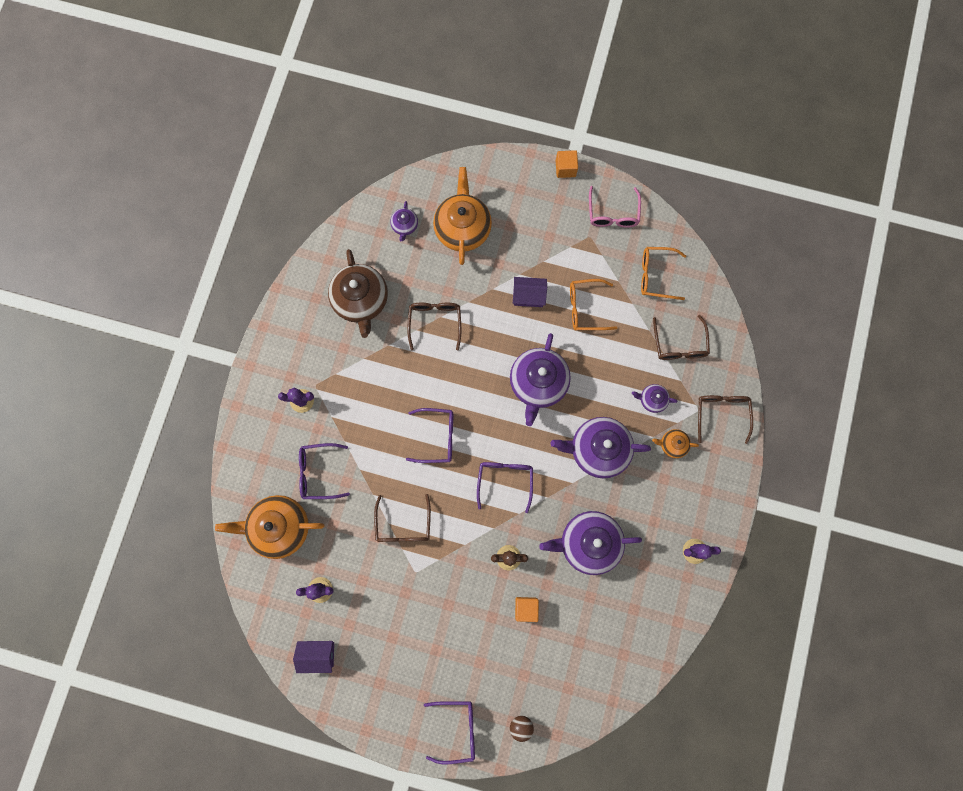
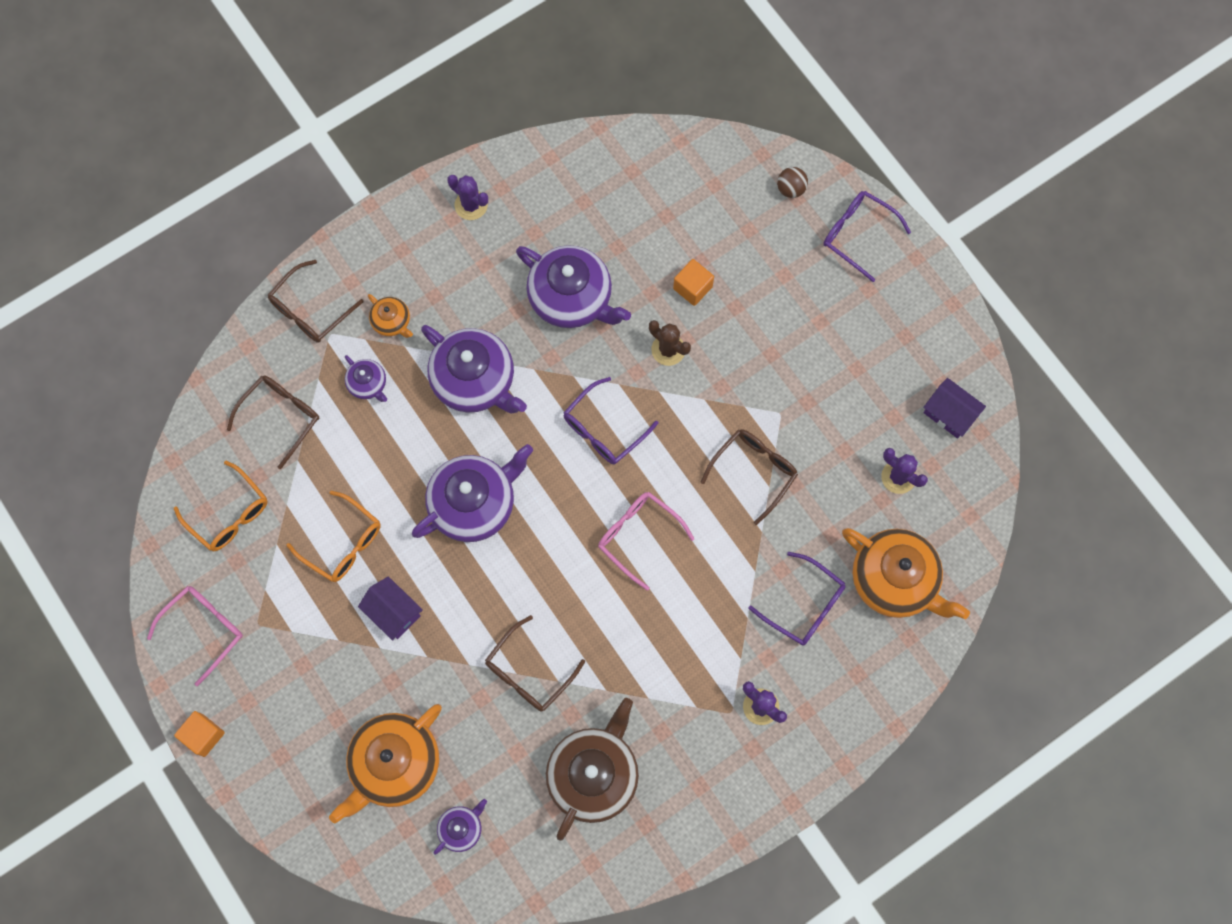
camera: 140 degrees left, 5 degrees down
purple glasses [406,408,453,463] -> pink glasses [598,492,694,590]

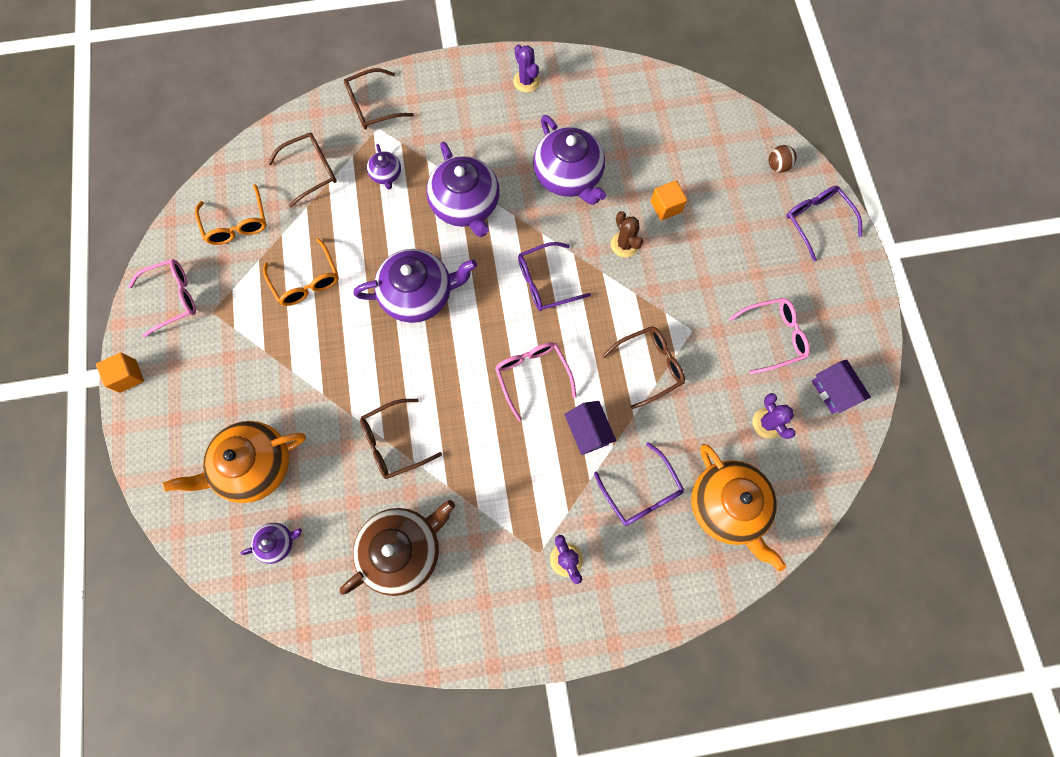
camera: 25 degrees right, 0 degrees up
purple house [358,576,423,641] -> purple house moved to [564,401,616,455]
orange teapot [368,294,413,338] -> none
none -> pink glasses [729,298,810,375]

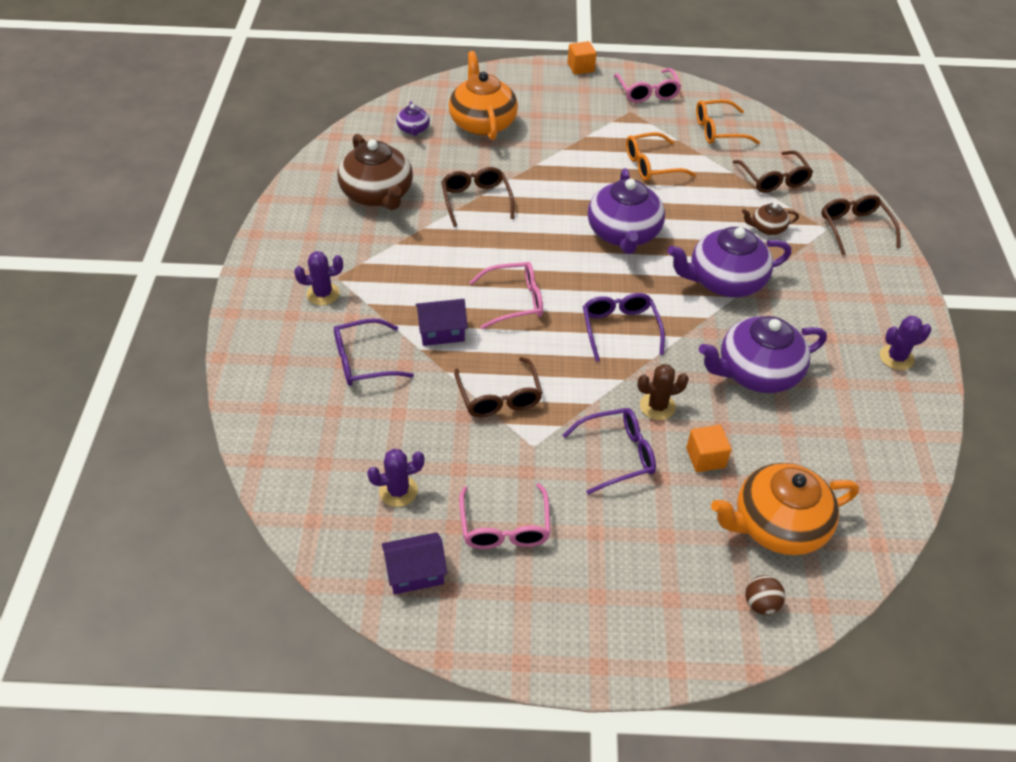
camera: 100 degrees right, 25 degrees down
purple teapot [367,144,401,189] -> brown teapot [742,203,799,235]
orange teapot [691,444,786,571] -> orange teapot moved to [711,463,859,555]
purple glasses [786,186,862,261] -> purple glasses moved to [562,408,656,495]

